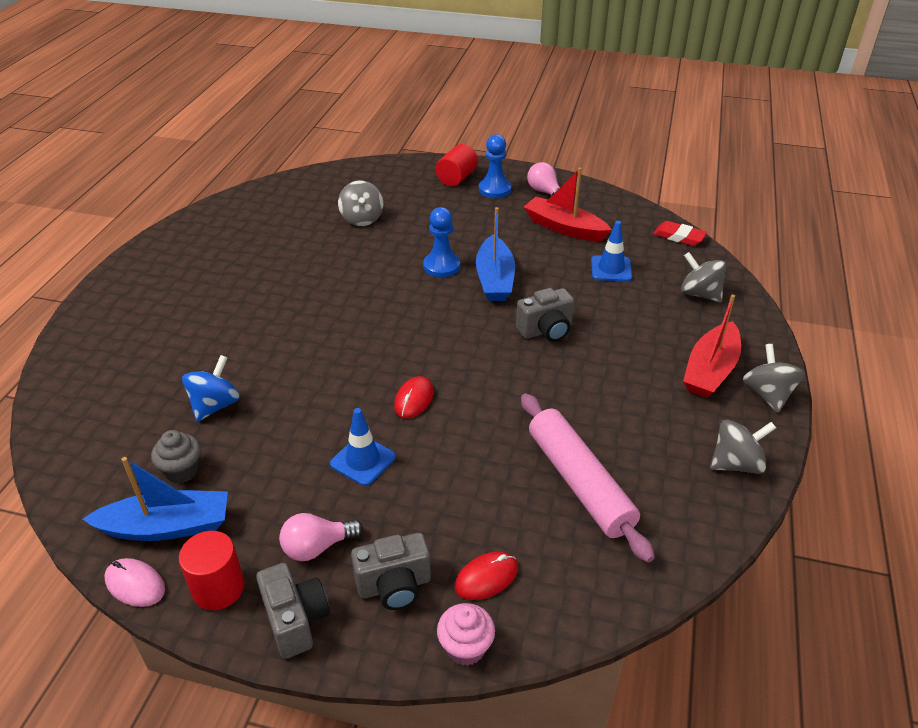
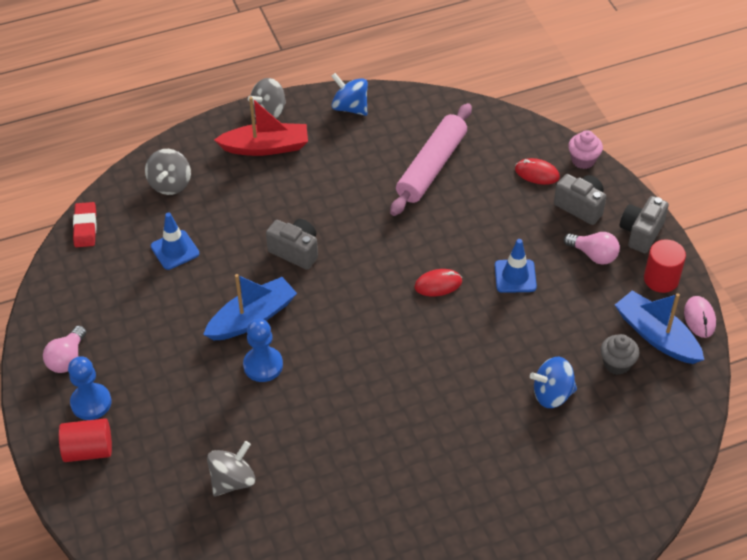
camera: 125 degrees left, 10 degrees up
red boat [524,167,612,241] -> none
grey spinning top [710,420,776,474] -> blue spinning top [331,73,368,116]

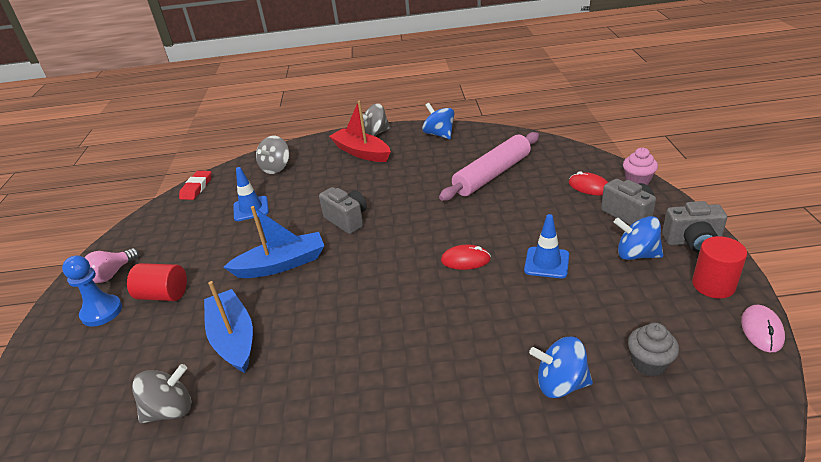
camera: 20 degrees right, 15 degrees down
red cylinder [59,418,112,462] -> red cylinder moved to [127,263,187,301]
red boat [214,97,308,156] -> red boat turned 150 degrees counterclockwise [329,100,391,162]
blue pawn [243,319,283,382] -> none
pink light bulb [564,232,620,265] -> blue spinning top [614,216,663,260]
blue boat [615,291,704,364] -> blue boat moved to [204,281,253,373]
grey camera [620,196,669,253] -> grey camera turned 135 degrees counterclockwise [662,201,727,253]

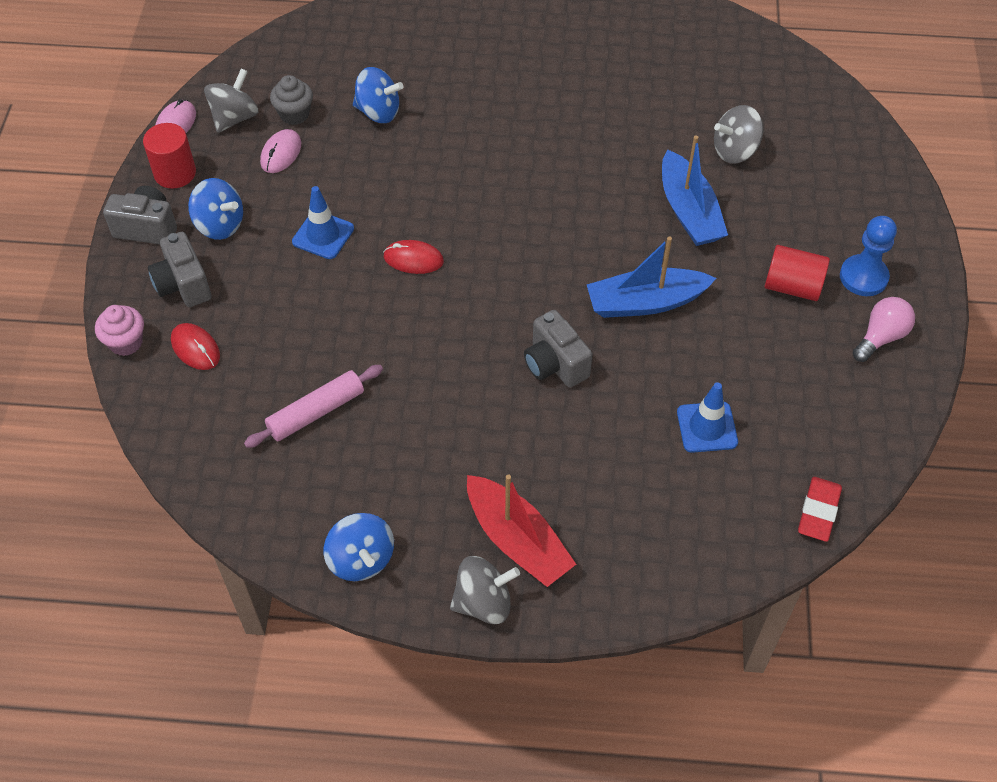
camera: 175 degrees left, 20 degrees up
grey spinning top [256,136,290,174] -> grey spinning top moved to [204,68,258,133]
pink rolling pin [439,132,539,201] -> pink rolling pin [244,365,383,448], size x0.66
none -> pink mouse [260,129,301,173]

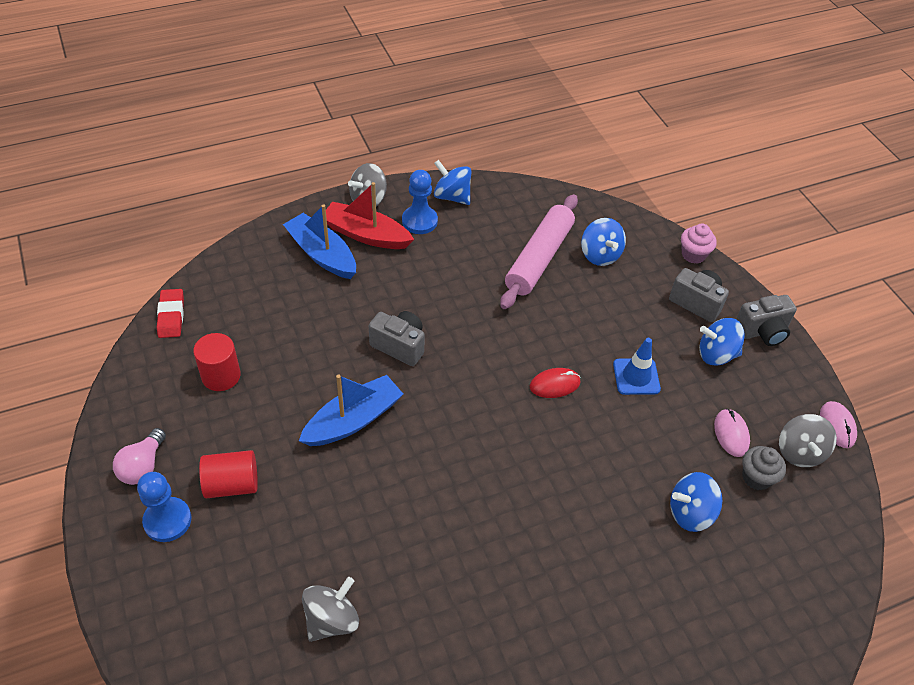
camera: 150 degrees right, 5 degrees down
red cylinder [143,123,196,189] -> red cylinder moved to [193,333,241,391]
red mouse [171,323,220,370] -> none
pink rolling pin [244,365,383,448] -> pink rolling pin [500,194,578,309], size x1.52
blue boat [662,136,728,246] -> blue boat moved to [283,204,356,279]
blue traffic cone [677,382,738,453] -> none
none -> blue pawn [402,170,438,234]
none -> blue spinning top [581,218,626,266]

